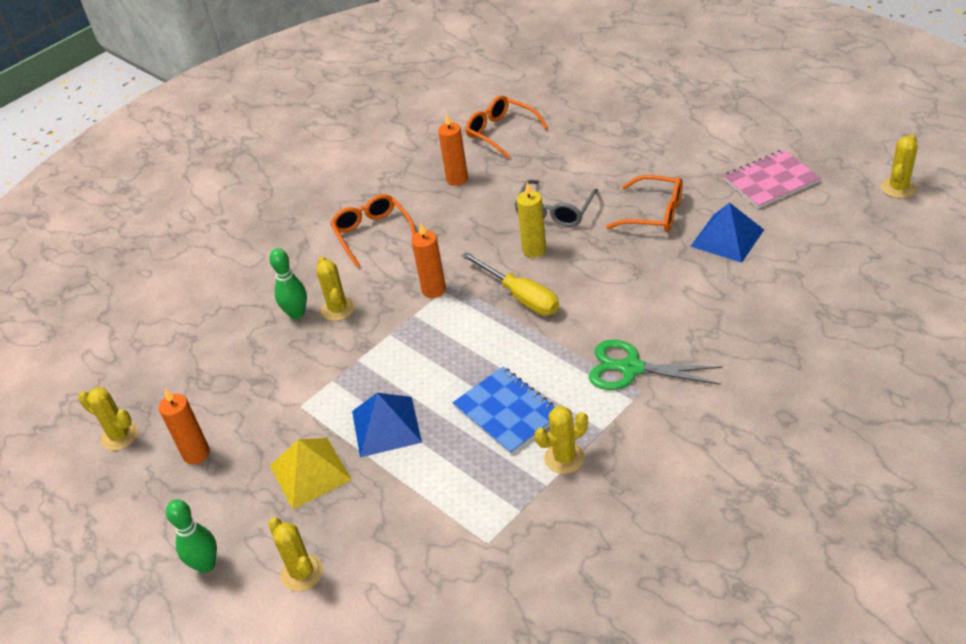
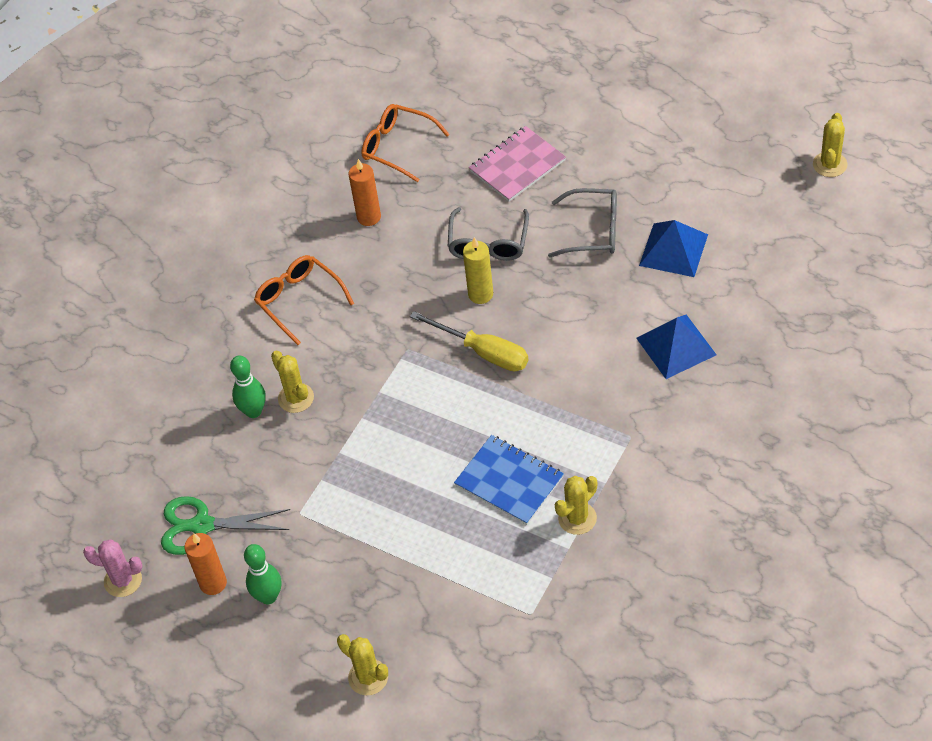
camera: 15 degrees left, 10 degrees up
yellow cactus [78,387,138,451] -> pink cactus [83,539,143,597]
green bowling pin [166,499,217,573] -> green bowling pin moved to [244,544,281,604]
yellow pyramid [270,438,352,509] -> none
blue pyramid [352,393,422,457] -> blue pyramid moved to [636,315,717,379]
orange candle [411,223,446,298] -> none
green scissors [589,340,723,390] -> green scissors moved to [161,496,290,555]
orange glasses [606,175,683,232] -> grey glasses [548,188,617,258]
pink notebook [723,150,820,209] -> pink notebook moved to [469,126,566,202]

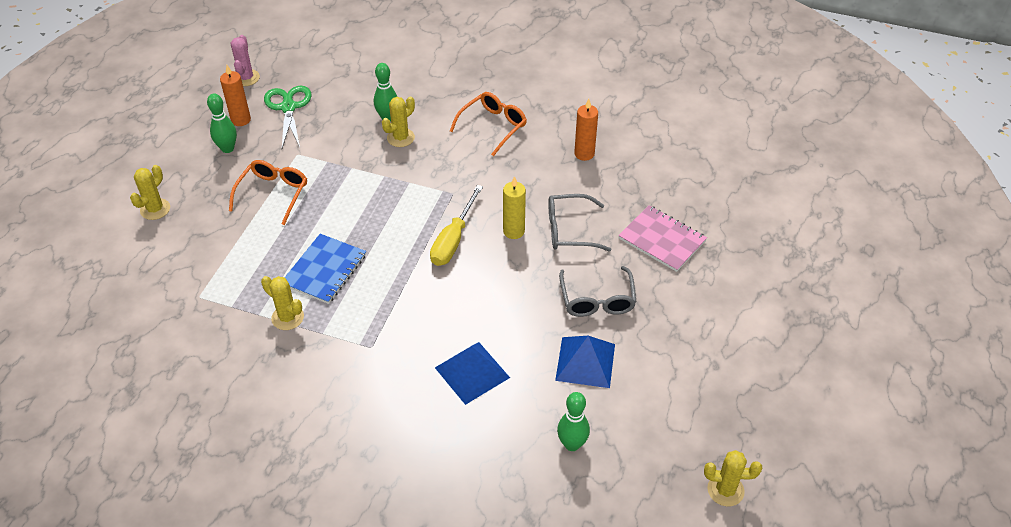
camera: 75 degrees right, 5 degrees down
orange glasses [362,104,450,182] -> orange glasses moved to [229,160,307,225]
none -> green bowling pin [557,392,590,451]

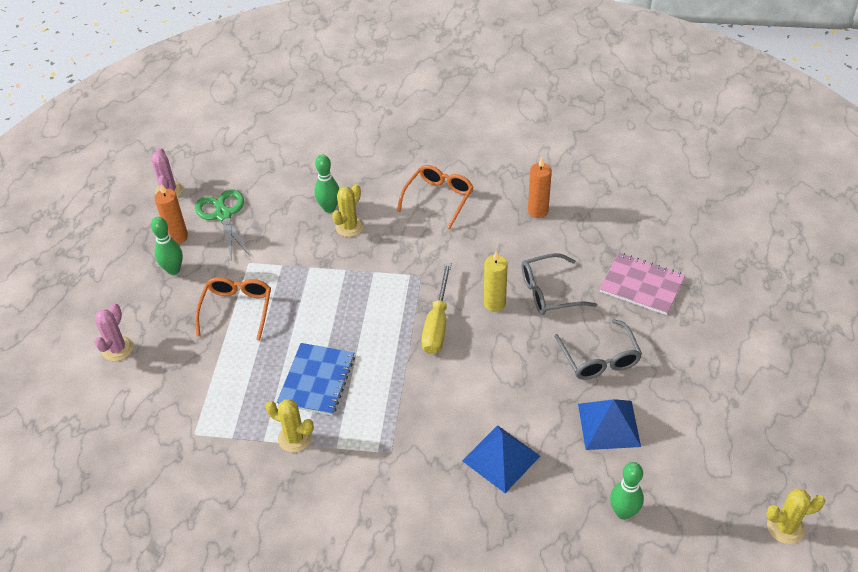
camera: 10 degrees left, 0 degrees up
yellow cactus [130,165,170,220] -> pink cactus [94,303,133,361]

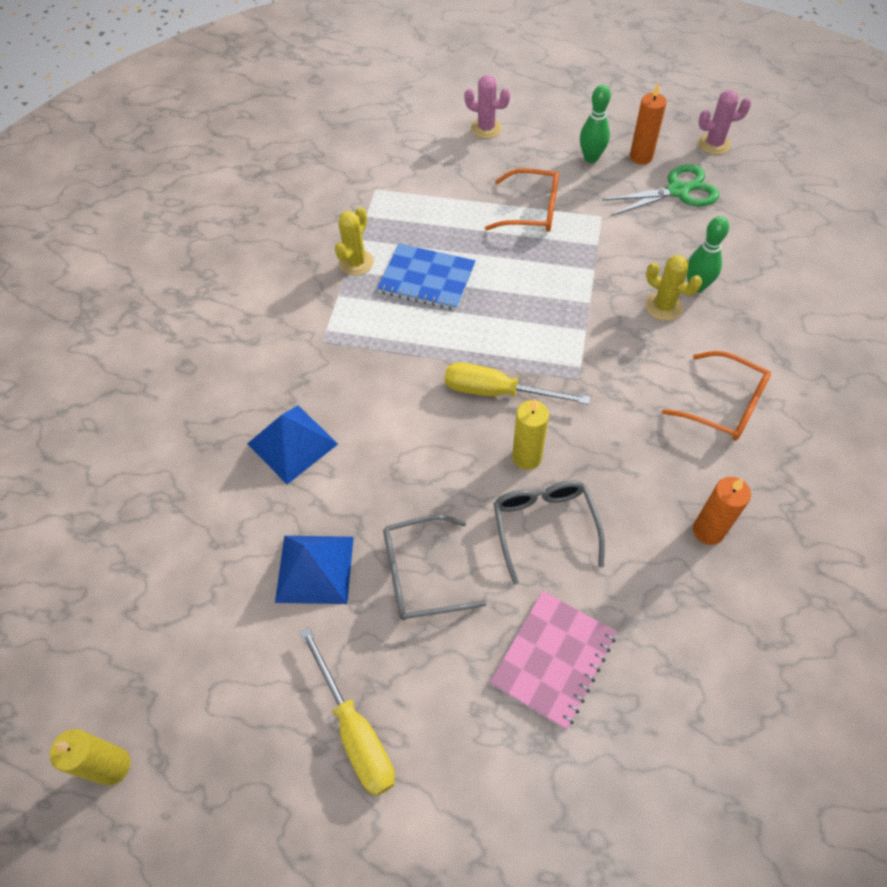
camera: 95 degrees right, 10 degrees up
green bowling pin [610,462,644,520] -> none
yellow cactus [766,488,825,544] -> yellow candle [50,729,130,786]
none -> yellow screwdriver [299,627,395,796]

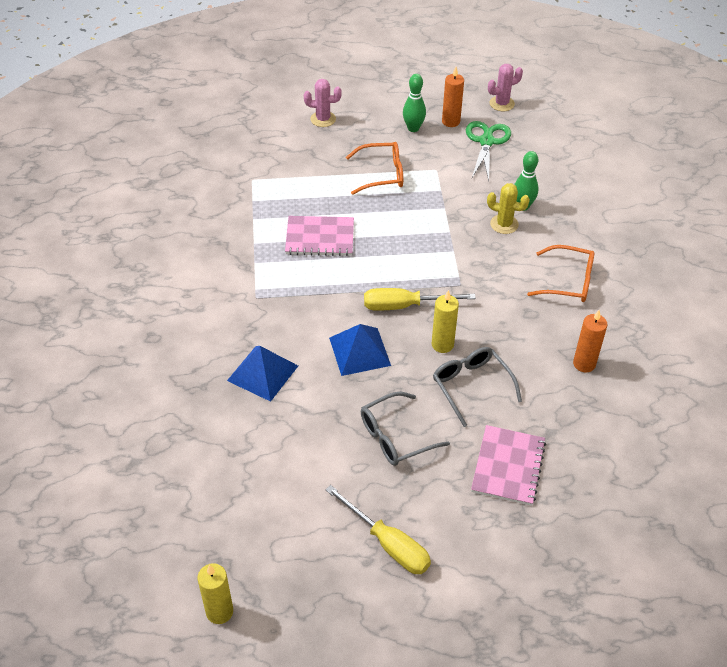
camera: 20 degrees left, 10 degrees down
blue pyramid [275,536,354,604] -> blue pyramid moved to [329,324,391,376]
yellow cactus [335,207,374,276] -> none
blue notebook [377,244,476,310] -> pink notebook [285,216,354,256]
green scissors [602,164,719,216] -> green scissors turned 45 degrees counterclockwise [466,121,511,181]

